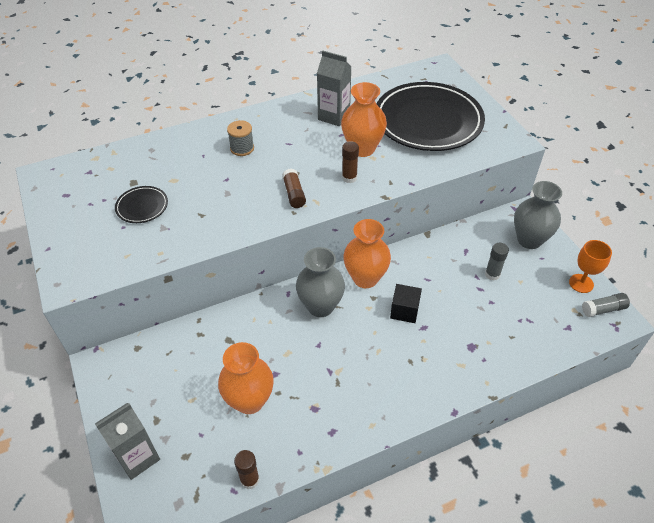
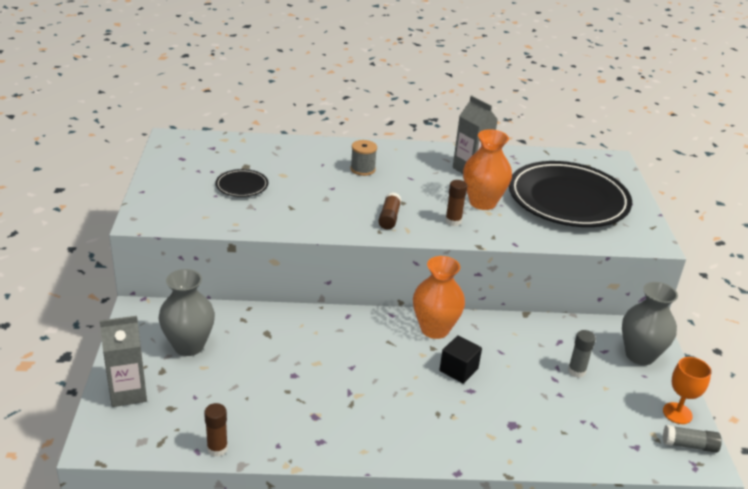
camera: 20 degrees right, 15 degrees down
orange vase [218,342,274,414] -> none
grey vase [296,247,345,317] -> grey vase moved to [159,269,215,356]

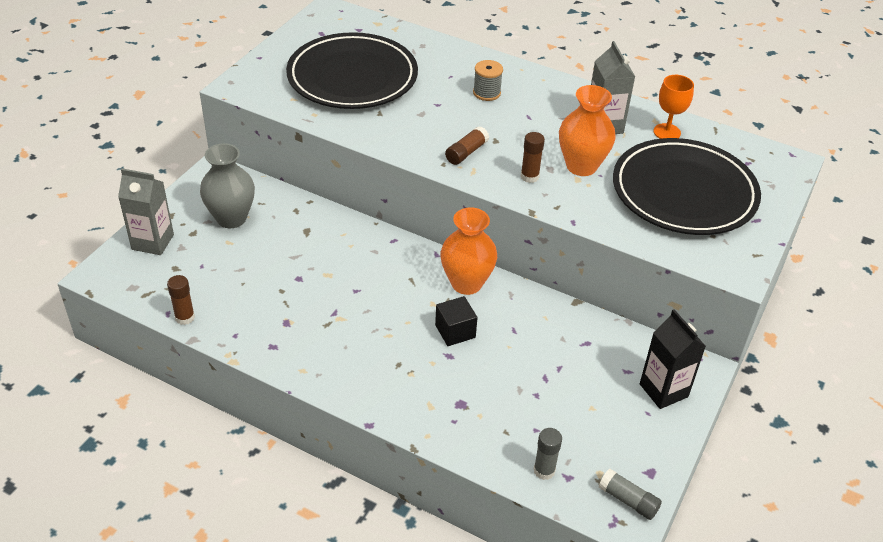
camera: 30 degrees right, 10 degrees up
black plate [215,169,268,197] -> black plate [286,32,418,109], size x2.37
grey glue stick [568,330,596,378] -> grey glue stick moved to [534,428,562,480]
grey vase [622,282,678,365] -> black carton [640,309,706,409]
orange goblet [663,357,711,424] -> orange goblet moved to [654,75,694,139]

